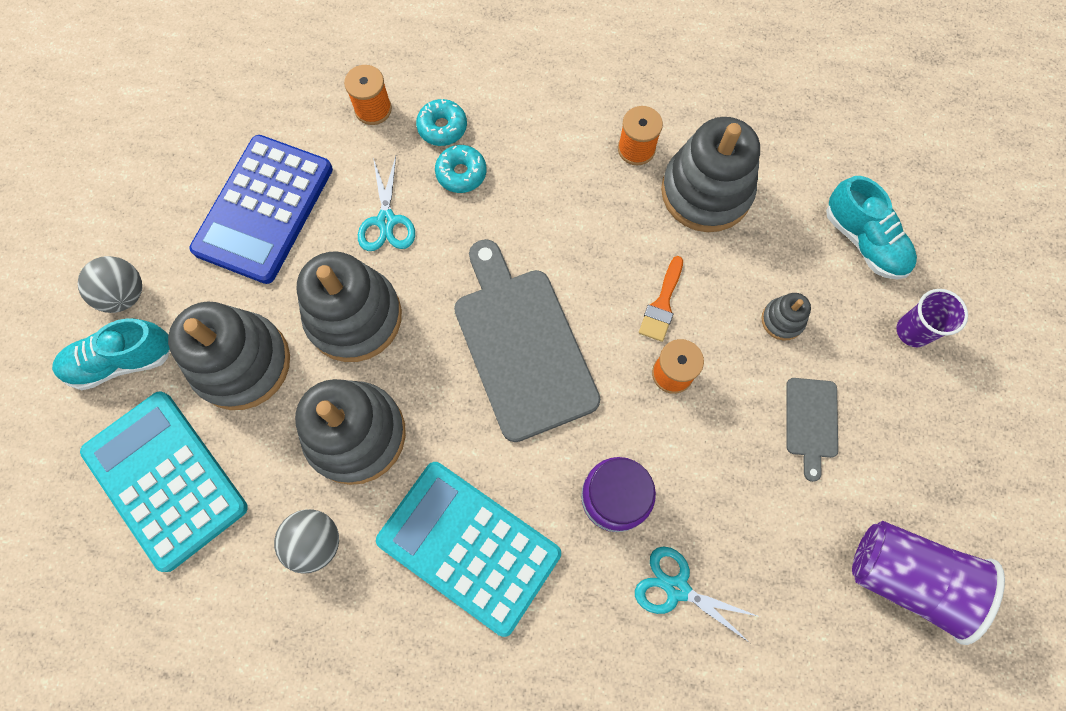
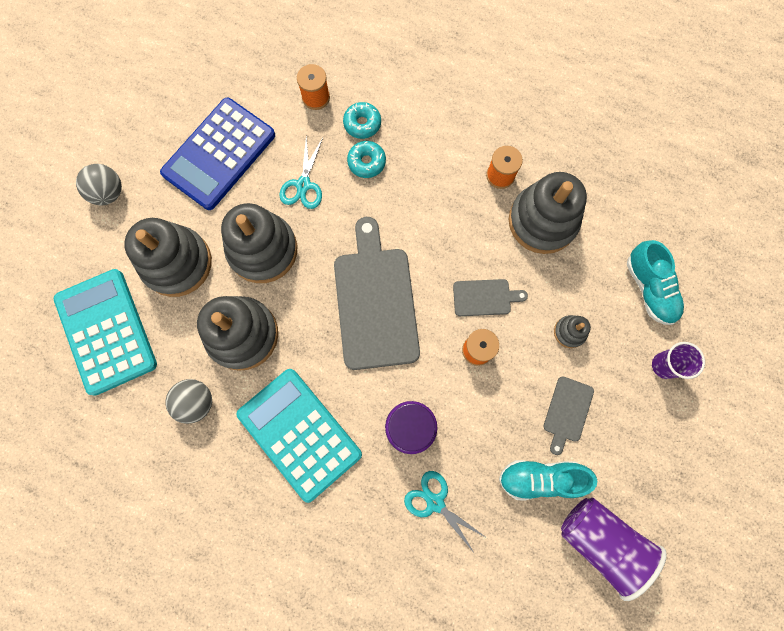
camera: 15 degrees right, 5 degrees up
turquoise shoe [52,318,170,390] -> turquoise shoe moved to [499,460,597,500]
orange brush [639,256,683,342] -> grey cutting board [453,279,528,316]

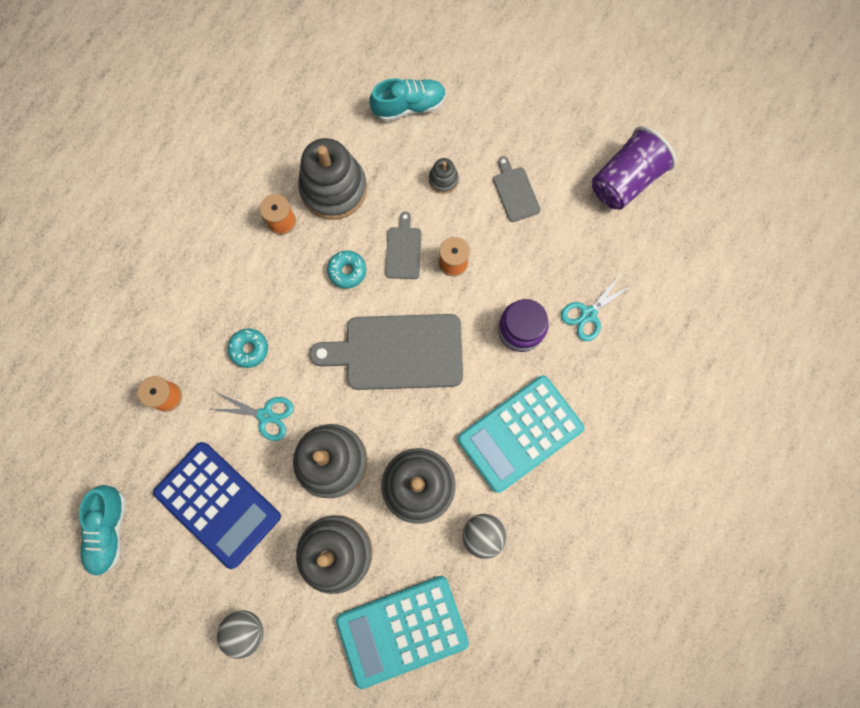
camera: 85 degrees left, 0 degrees up
turquoise donut [343,102,381,139] -> turquoise donut moved to [327,251,366,289]
turquoise shoe [499,460,597,500] -> turquoise shoe moved to [79,485,126,576]
grey cutting board [543,377,594,455] -> grey cutting board turned 135 degrees counterclockwise [493,156,541,222]
purple cup [652,342,705,379] -> none

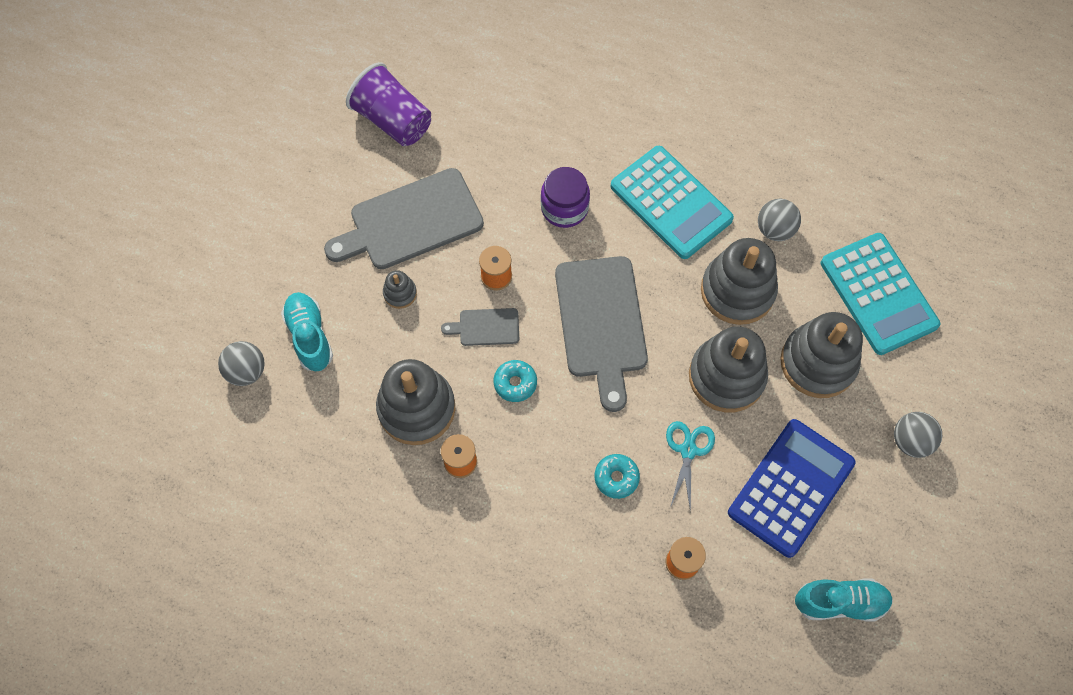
camera: 95 degrees left, 10 degrees down
grey cutting board [493,156,541,222] -> grey cutting board [324,168,484,269], size x2.10
turquoise scissors [561,274,633,341] -> none
none -> grey ball [218,341,265,386]

